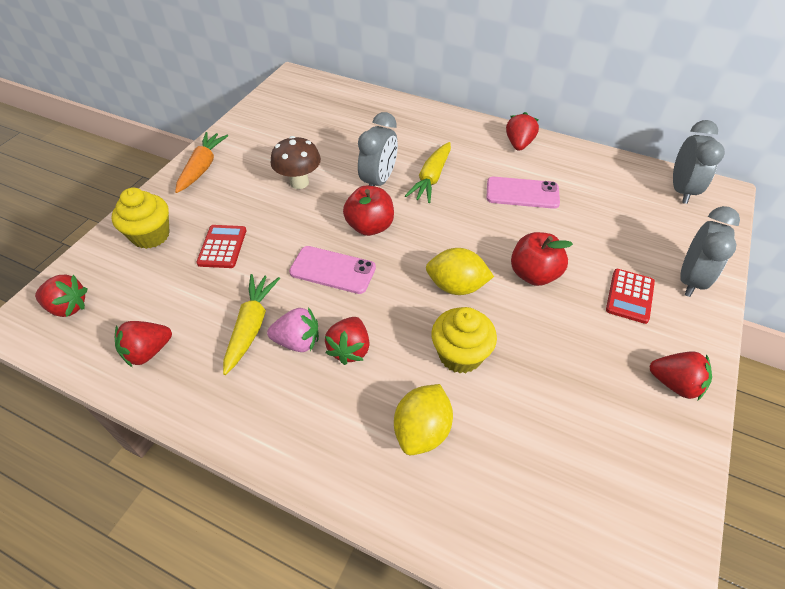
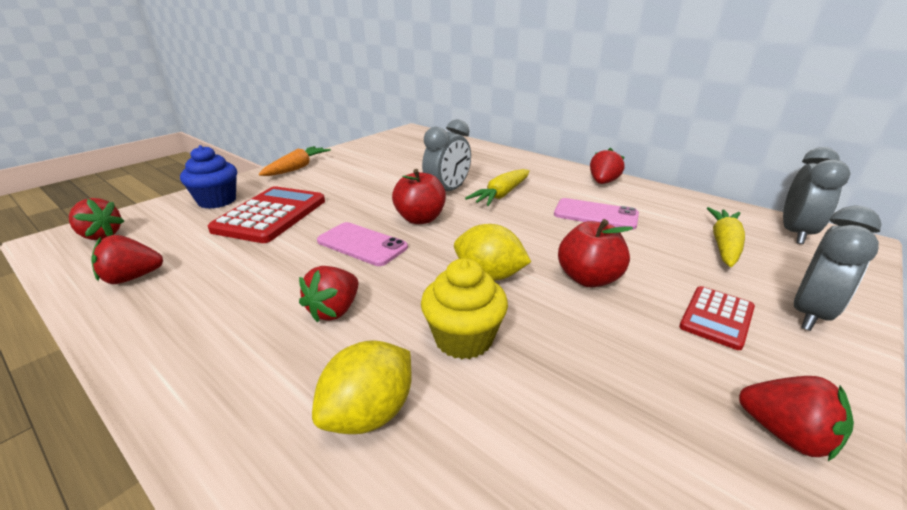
camera: 15 degrees right, 20 degrees down
yellow cupcake [112,188,170,249] -> blue cupcake [180,145,237,209]
red calculator [196,225,246,268] -> red calculator [208,186,325,243], size x1.80
yellow carrot [223,274,280,375] -> yellow carrot moved to [707,207,745,267]
pink strawberry [267,307,319,352] -> none
brown mushroom [271,136,321,189] -> none

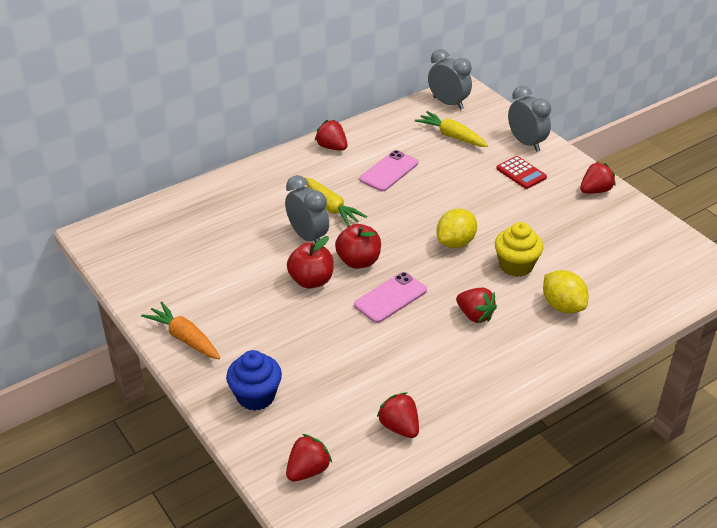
camera: 75 degrees left, 10 degrees up
red strawberry [91,235,163,284] -> red strawberry turned 150 degrees clockwise [377,392,419,438]
red calculator [208,186,325,243] -> none
red apple [558,219,633,287] -> red apple moved to [287,236,334,289]

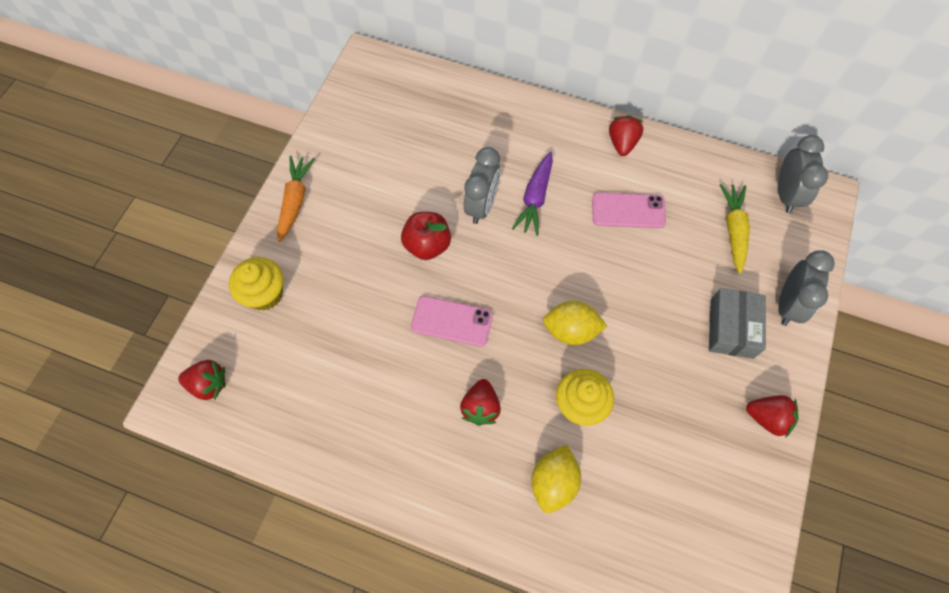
camera: 55 degrees right, 25 degrees up
blue cupcake [226,350,282,411] -> yellow cupcake [229,257,283,310]
yellow carrot [304,177,367,227] -> purple carrot [512,151,553,236]
red apple [335,224,381,269] -> none
red strawberry [377,392,419,438] -> none
red calculator [496,156,547,189] -> grey box [709,288,766,359]

